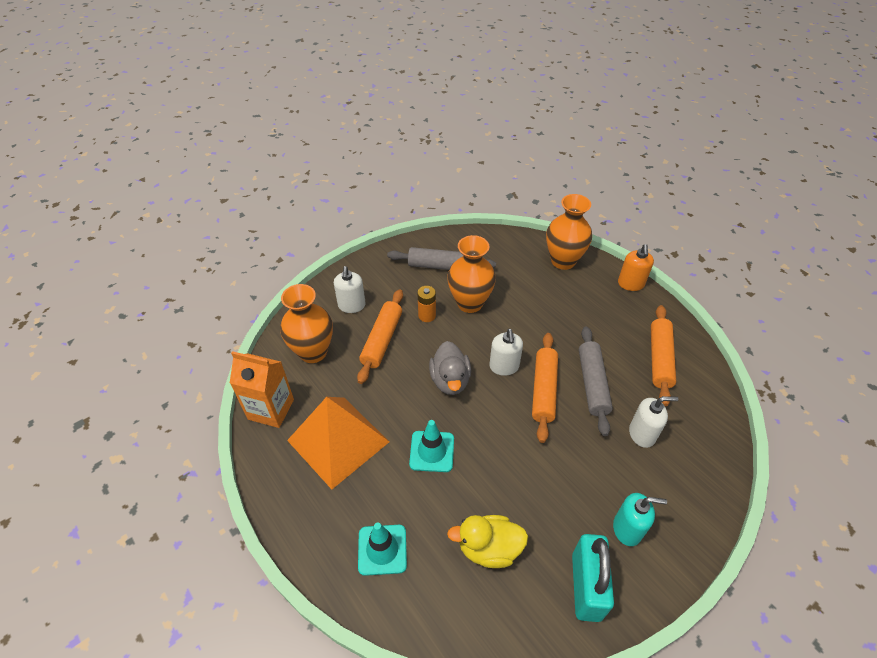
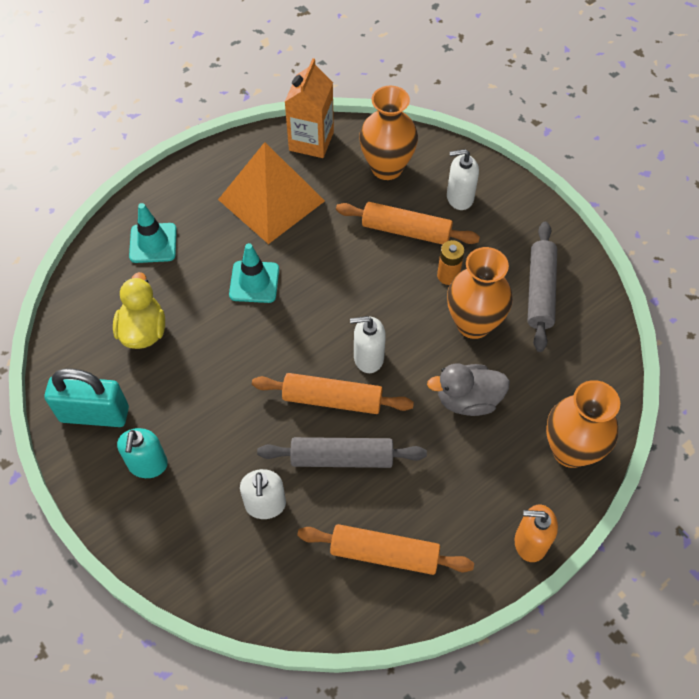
camera: 90 degrees right, 10 degrees up
grey duck [429,341,471,395] -> grey duck moved to [427,363,510,416]

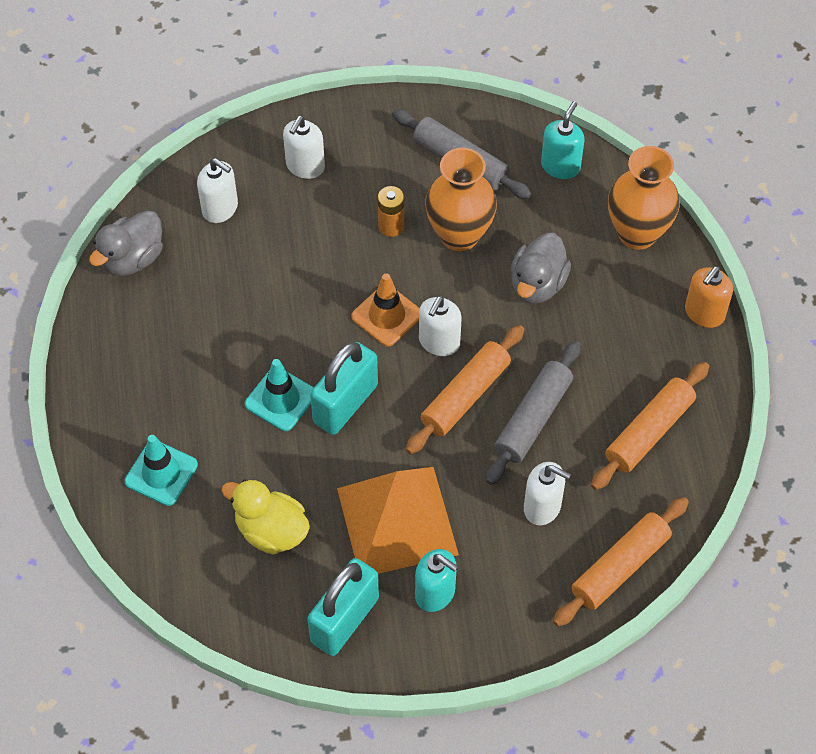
camera: 60 degrees left, 0 degrees up
orange pyramid [218,142,325,244] -> orange pyramid moved to [337,467,459,574]
orange carton [285,58,334,158] -> grey duck [89,210,163,276]
orange rolling pin [336,202,480,245] -> orange rolling pin moved to [553,497,689,627]
orange vase [359,86,418,180] -> white soap dispenser [197,158,238,223]
none -> turquoise padlock [310,342,378,435]
none -> orange traffic cone [351,273,420,347]
none -> turquoise soap dispenser [541,101,584,179]

